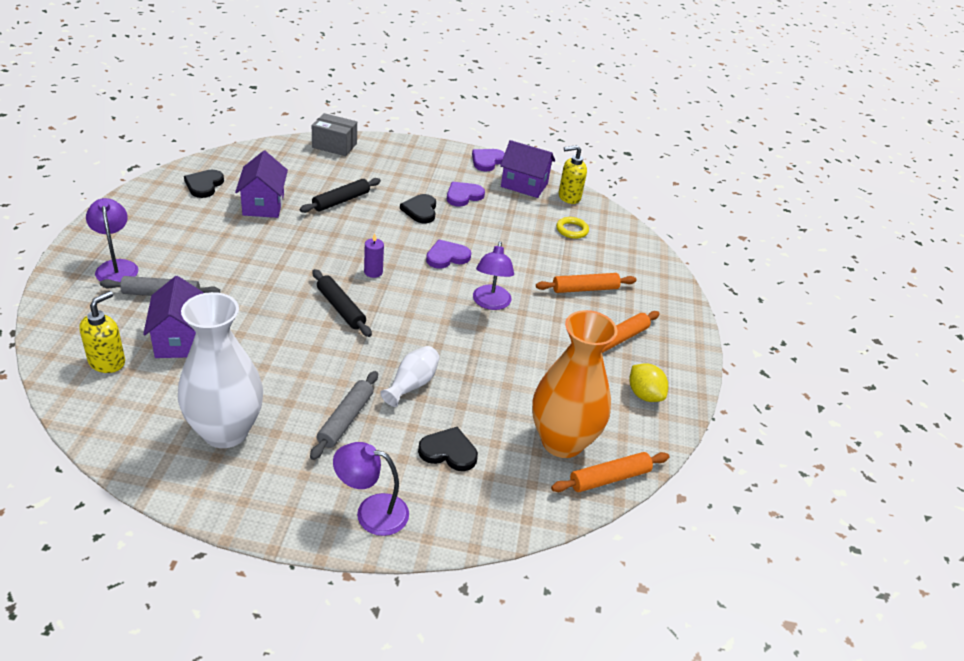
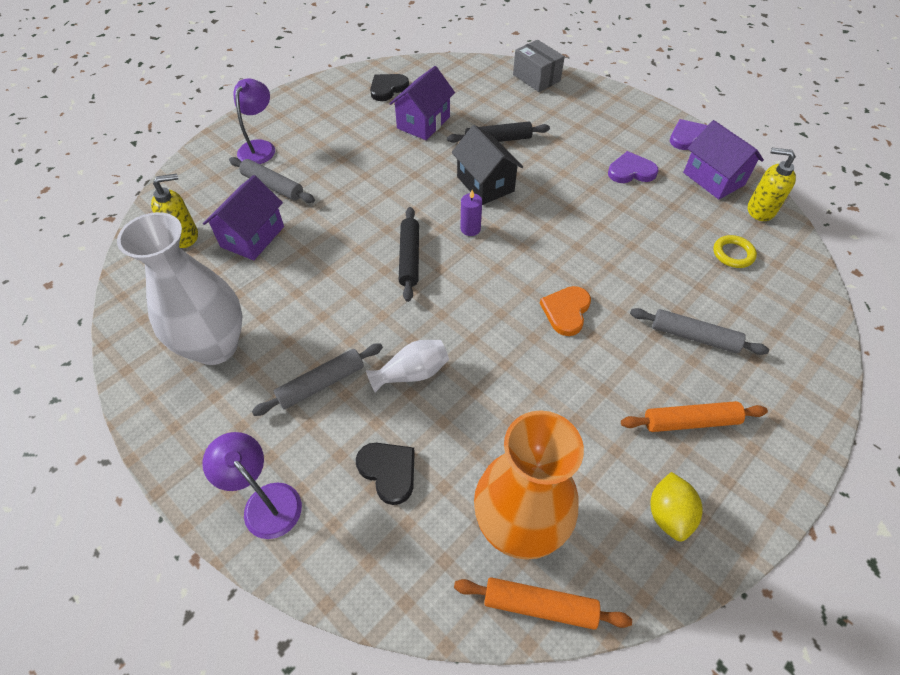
camera: 40 degrees right, 15 degrees up
black heart [400,194,436,223] -> none
purple heart [426,239,471,269] -> none
purple lamp [473,241,514,310] -> orange heart [540,286,591,336]
orange rolling pin [536,273,637,293] -> grey rolling pin [630,308,769,355]
none -> black house [452,125,523,205]

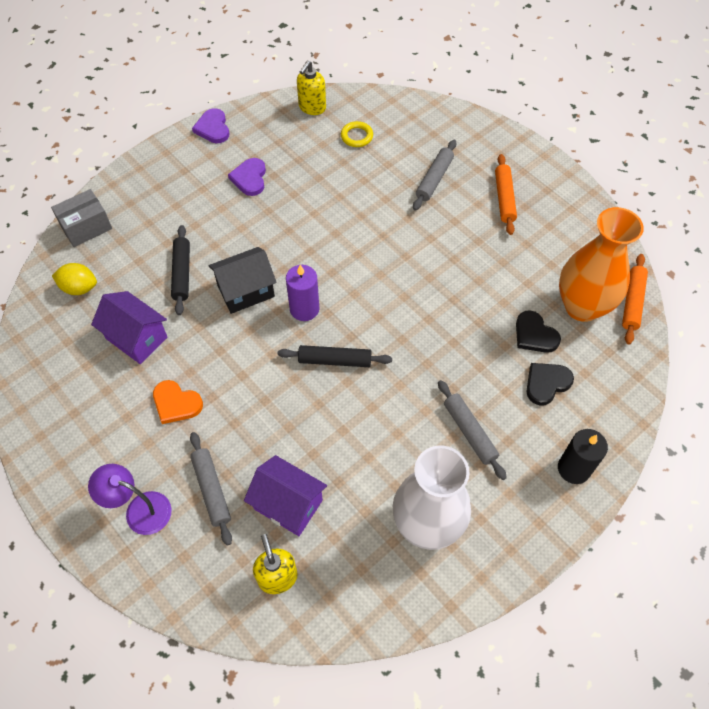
camera: 85 degrees left, 5 degrees up
purple lamp [202,432,302,539] -> black candle [558,429,608,484]
grey rolling pin [229,157,315,203] -> grey rolling pin turned 60 degrees counterclockwise [190,432,232,546]
white vase [366,340,449,393] -> none
black heart [370,74,409,101] -> black heart moved to [516,310,561,353]
purple candle [460,190,482,236] -> purple candle [286,265,320,321], size x1.56
orange heart [540,286,591,336] -> orange heart moved to [153,380,203,424]
yellow lemon [651,472,703,541] -> yellow lemon moved to [52,263,97,295]
purple house [683,120,764,199] -> none

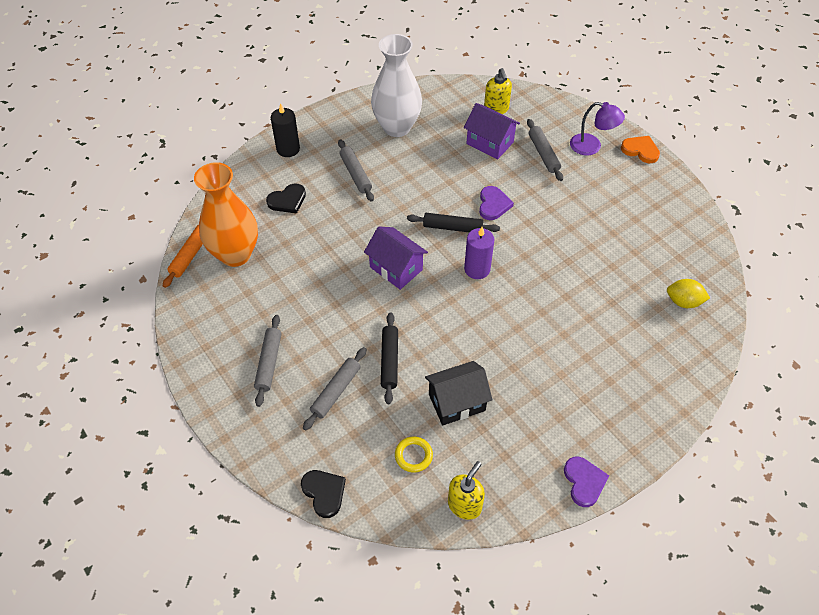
camera: 175 degrees left, 5 degrees down
grey box [51,189,112,247] -> none
purple house [91,291,168,364] -> purple house moved to [364,227,428,290]
orange heart [153,380,203,424] -> orange heart moved to [621,136,660,163]
black rolling pin [171,225,190,315] -> black rolling pin moved to [381,312,398,404]
black house [209,247,277,314] -> black house moved to [425,361,493,425]
purple heart [228,158,266,196] -> purple heart moved to [479,186,514,220]
orange rolling pin [495,154,517,235] -> grey rolling pin [254,315,281,407]
black heart [516,310,561,353] -> black heart moved to [301,470,346,518]

